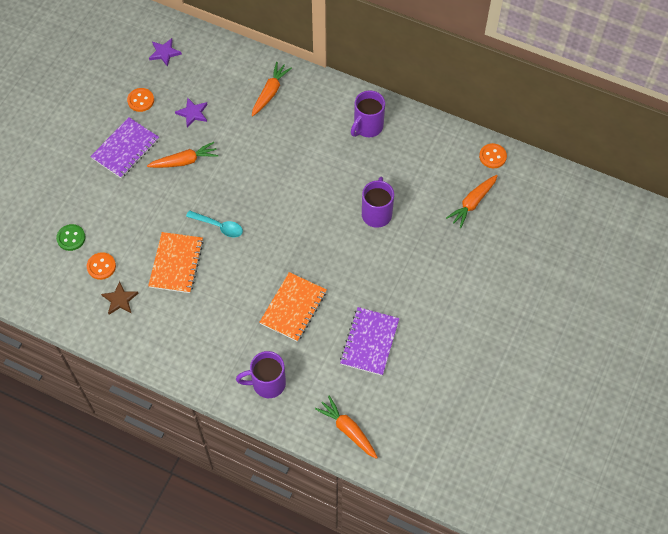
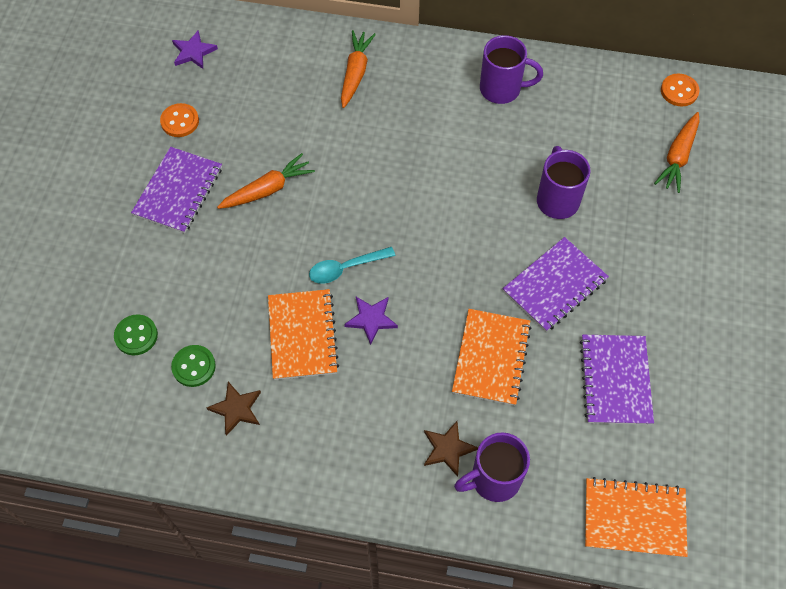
camera: 15 degrees left, 0 degrees up
orange button [87,252,116,280] -> green button [171,345,216,387]
purple star [175,98,208,127] -> purple star moved to [344,297,398,345]
turquoise spoon [186,210,243,238] -> turquoise spoon turned 150 degrees clockwise [309,247,395,284]
orange carrot [315,396,378,459] -> orange notebook [585,477,688,558]
purple mug [351,90,385,137] -> purple mug turned 105 degrees counterclockwise [480,35,543,104]
none -> brown star [424,421,478,477]
none -> purple notebook [503,237,609,332]

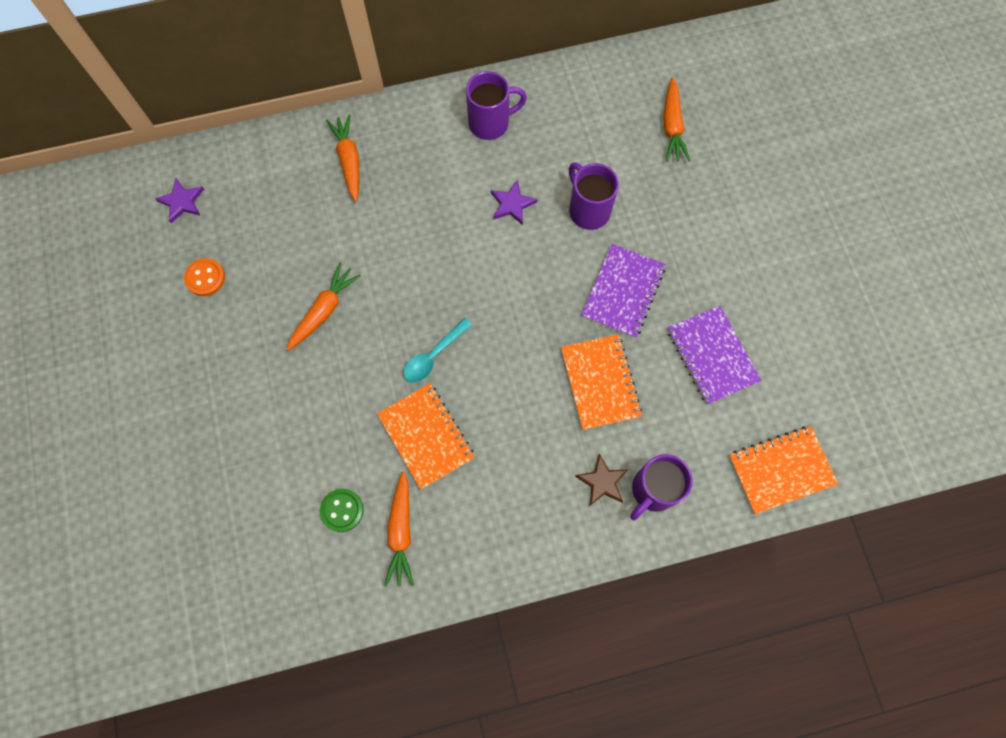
camera: 25 degrees left, 10 degrees up
green button [114,314,158,355] -> none
purple notebook [131,147,222,234] -> none
brown star [207,382,261,436] -> orange carrot [384,471,414,587]
purple star [344,297,398,345] -> purple star moved to [491,180,537,225]
orange button [661,74,700,106] -> none

